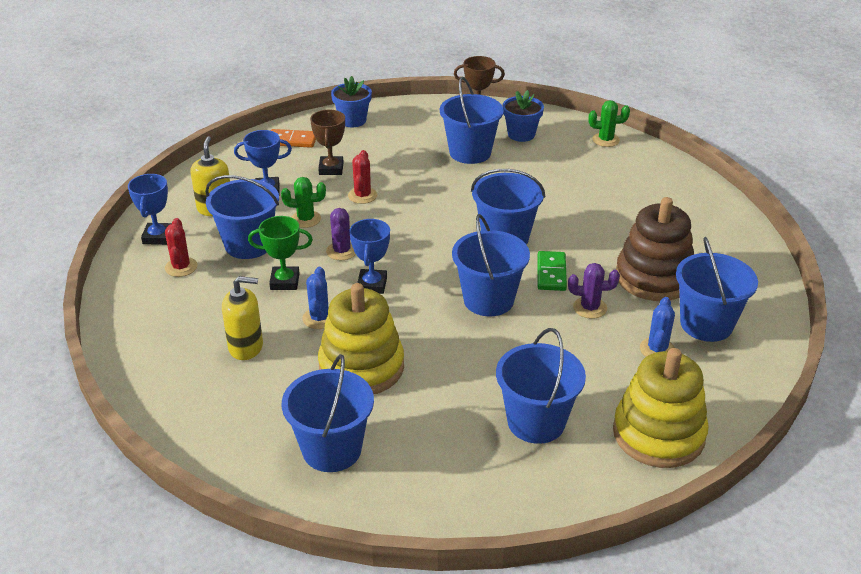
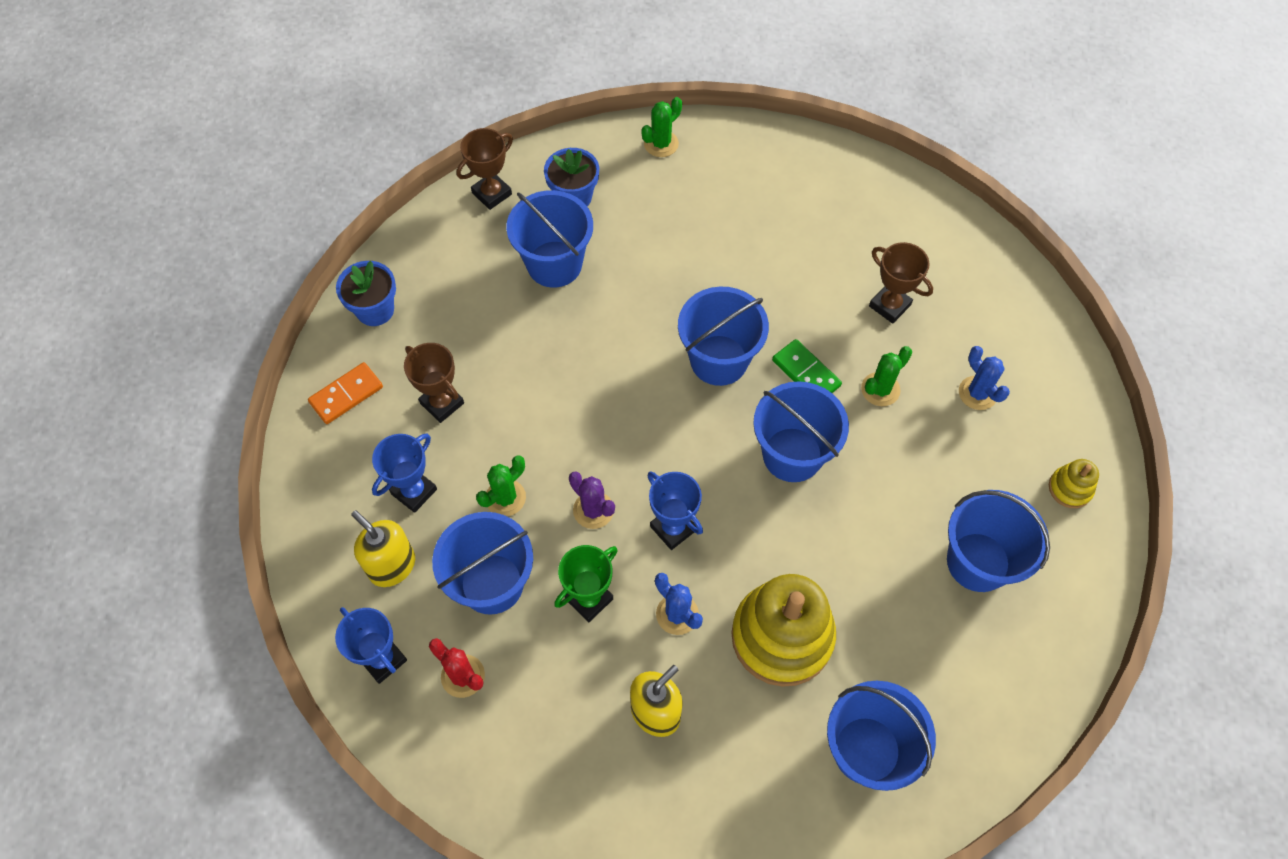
camera: 45 degrees left, 25 degrees up
red cactus [348,150,377,204] -> none
purple cactus [568,263,620,319] -> green cactus [861,346,912,406]
yellow stacking toy [613,348,709,468] -> yellow stacking toy [1049,459,1099,508], size x0.46
brown stacking toy [616,197,694,301] -> brown trophy [869,242,933,324]
blue bucket [676,237,758,342] -> none

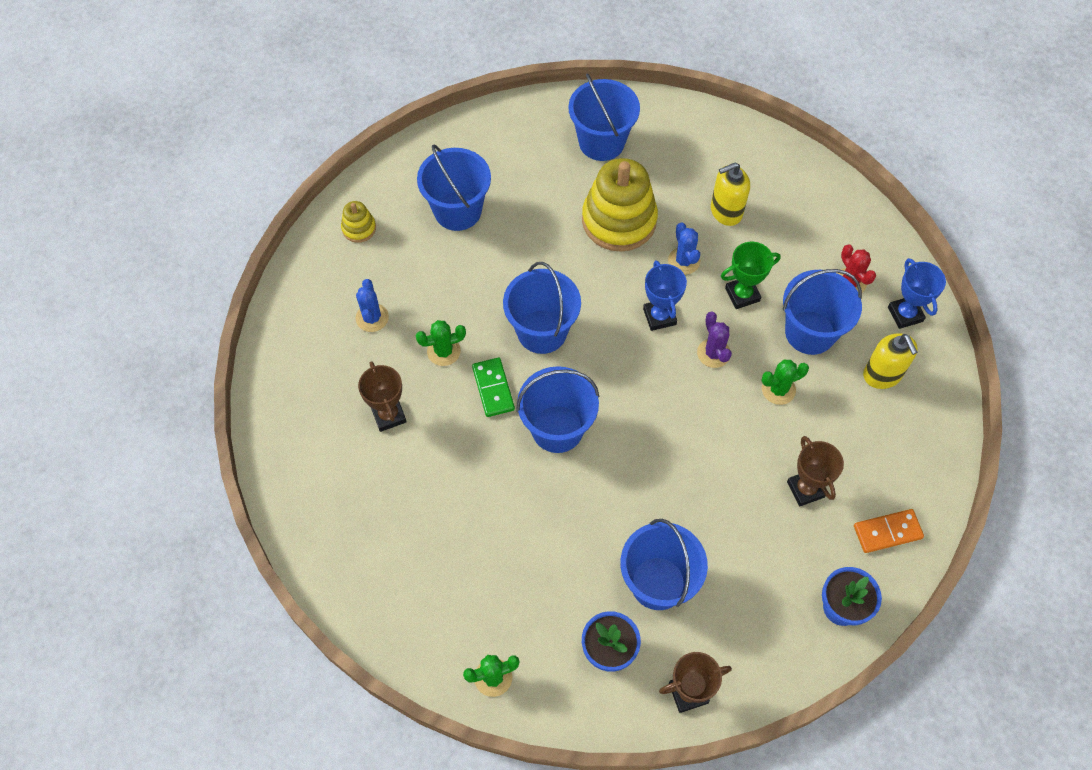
camera: 155 degrees left, 0 degrees up
blue trophy [372,434,437,513] -> none

